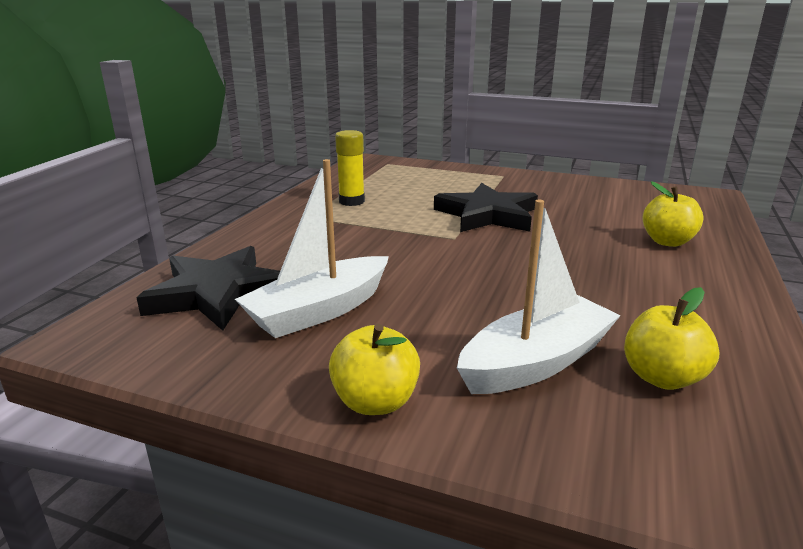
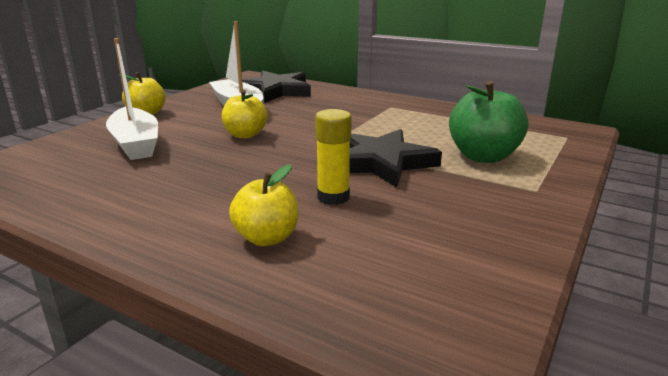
camera: 100 degrees right, 0 degrees up
yellow glue stick [335,130,365,206] -> yellow glue stick moved to [315,109,352,205]
yellow apple [624,287,720,390] -> yellow apple moved to [222,90,268,138]
none -> green apple [449,80,528,163]

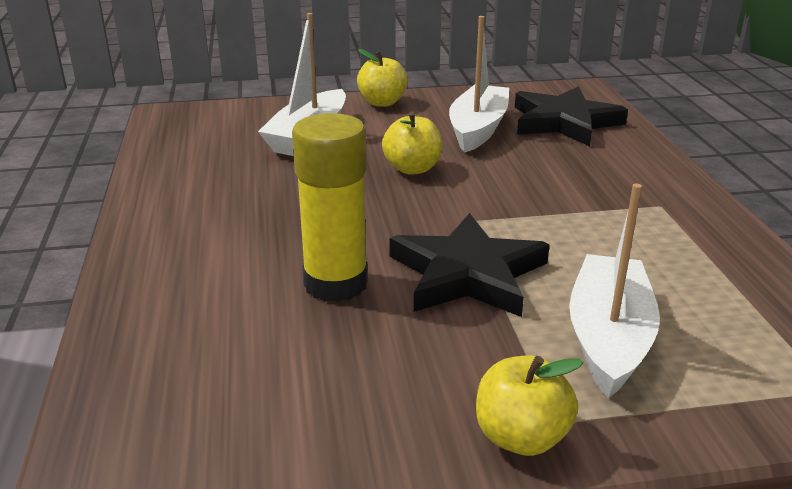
camera: 50 degrees right, 5 degrees up
yellow apple [229,164,299,246] -> yellow apple moved to [476,355,584,456]
yellow glue stick [315,109,352,205] -> yellow glue stick [292,113,368,302], size x1.50
green apple [449,80,528,163] -> white boat [569,184,660,398]

